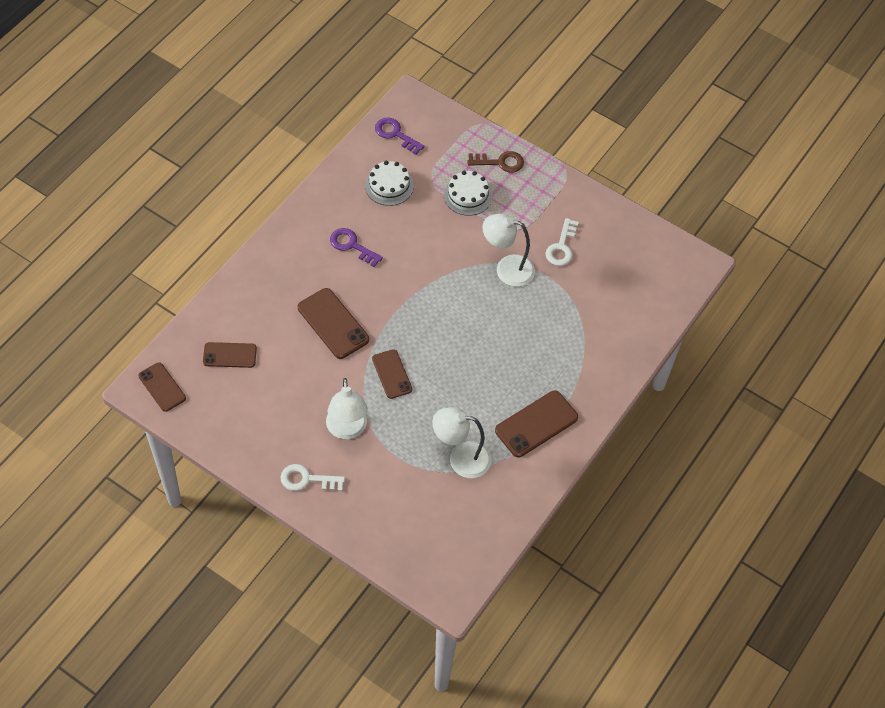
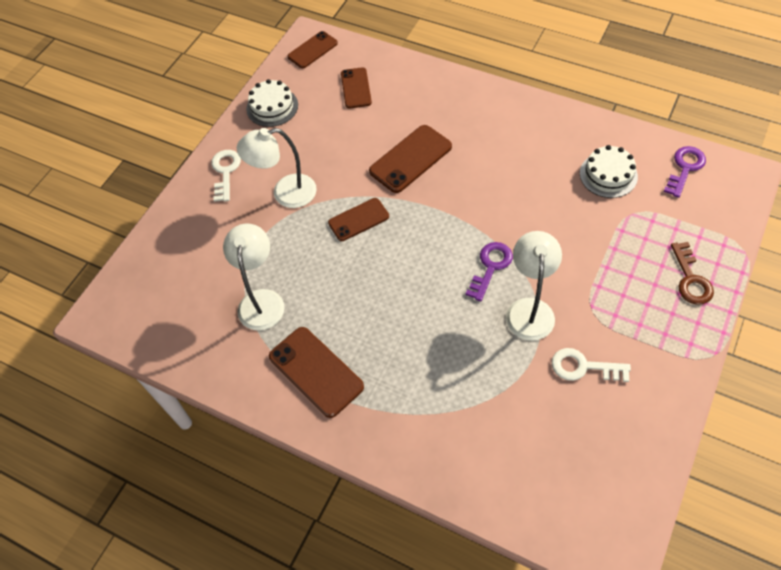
camera: 90 degrees right, 0 degrees up
purple key [330,228,383,267] -> purple key moved to [466,242,513,302]
white cake [444,171,492,216] -> white cake moved to [246,79,298,127]

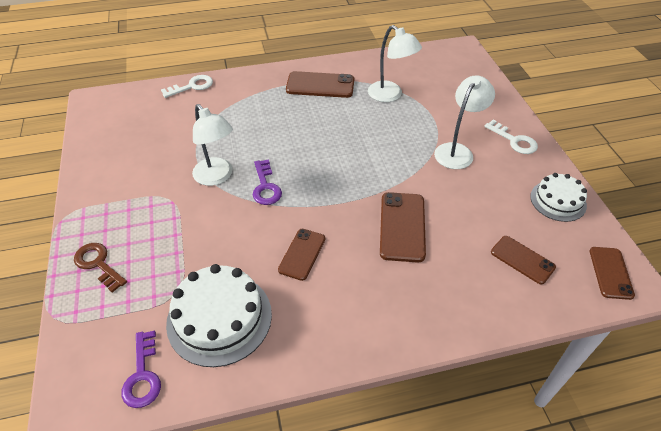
camera: 135 degrees right, 10 degrees down
brown phone [328,198,389,241] -> brown phone moved to [278,229,325,281]
white key [552,348,631,382] -> white key moved to [161,75,213,98]
white cake [580,145,638,198] -> white cake [166,264,272,367], size x1.61

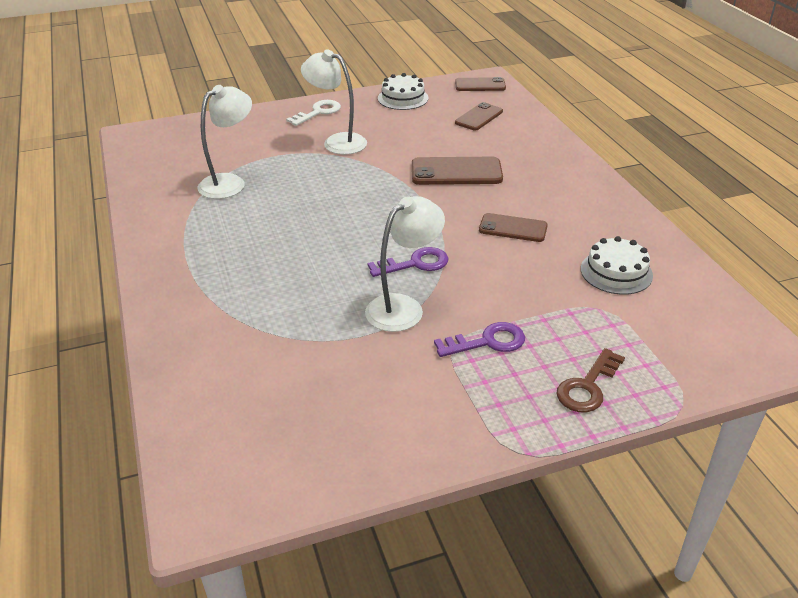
camera: 95 degrees left, 10 degrees down
purple key [121,331,161,408] -> purple key moved to [434,322,525,357]
white key [161,75,213,98] -> none
white cake [166,264,272,367] -> white cake [581,236,653,295], size x0.62
brown phone [286,71,354,98] -> none

